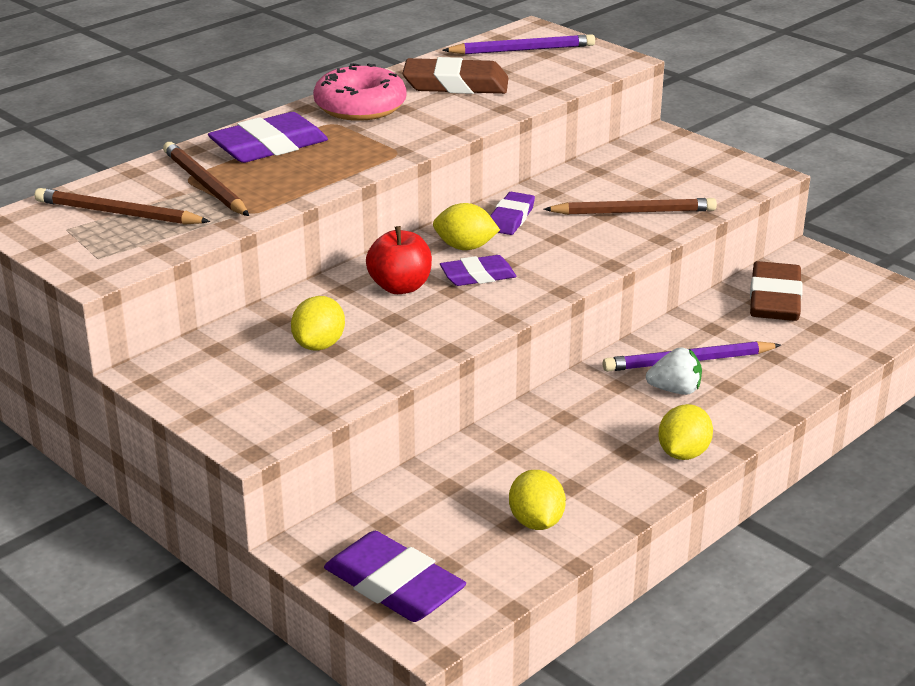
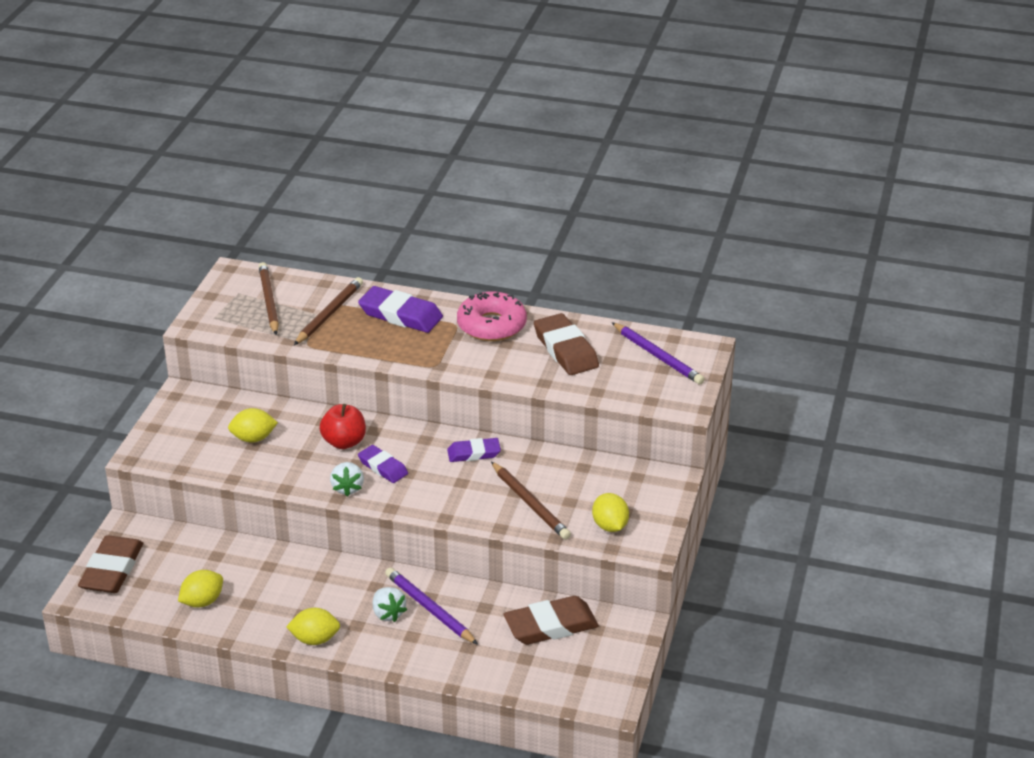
camera: 60 degrees right, 5 degrees up
purple eraser [324,531,466,622] -> brown eraser [78,535,143,593]
yellow lemon [433,203,500,250] -> yellow lemon moved to [592,493,629,532]
none -> white strawberry [330,462,364,497]

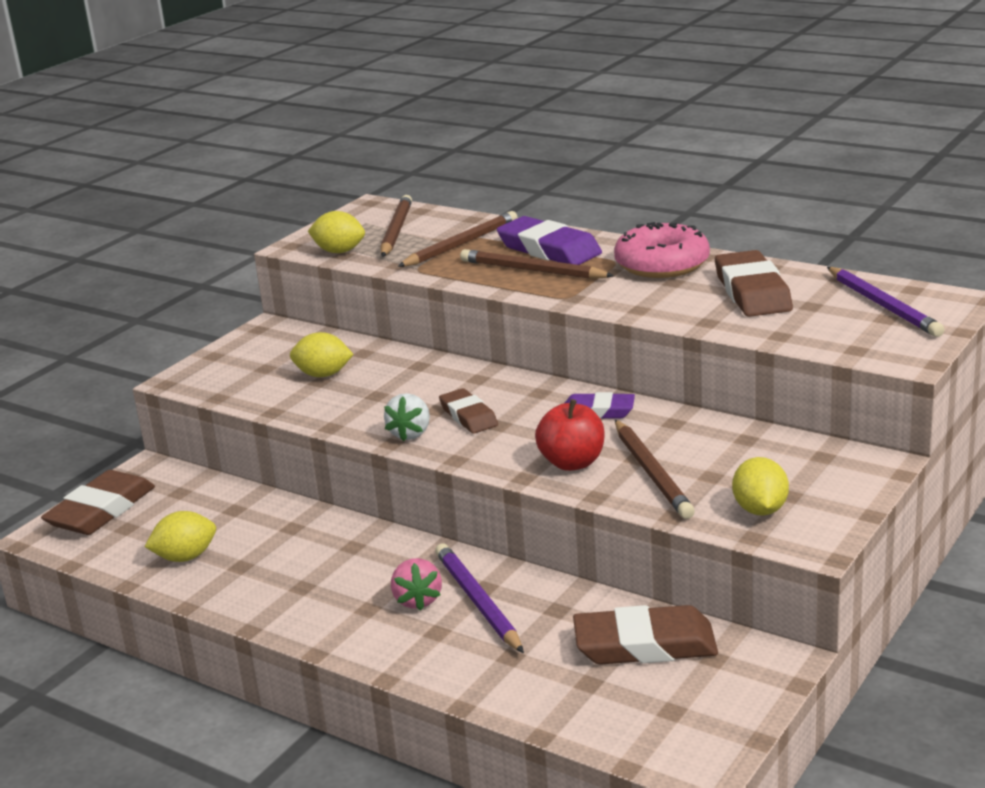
camera: 20 degrees right, 10 degrees down
yellow lemon [286,608,340,645] -> yellow lemon moved to [308,211,365,253]
red apple [319,404,366,449] -> red apple moved to [535,399,605,471]
purple eraser [358,445,408,483] -> brown eraser [439,388,498,434]
white strawberry [373,587,407,622] -> pink strawberry [391,558,442,611]
none -> brown pencil [460,249,614,279]

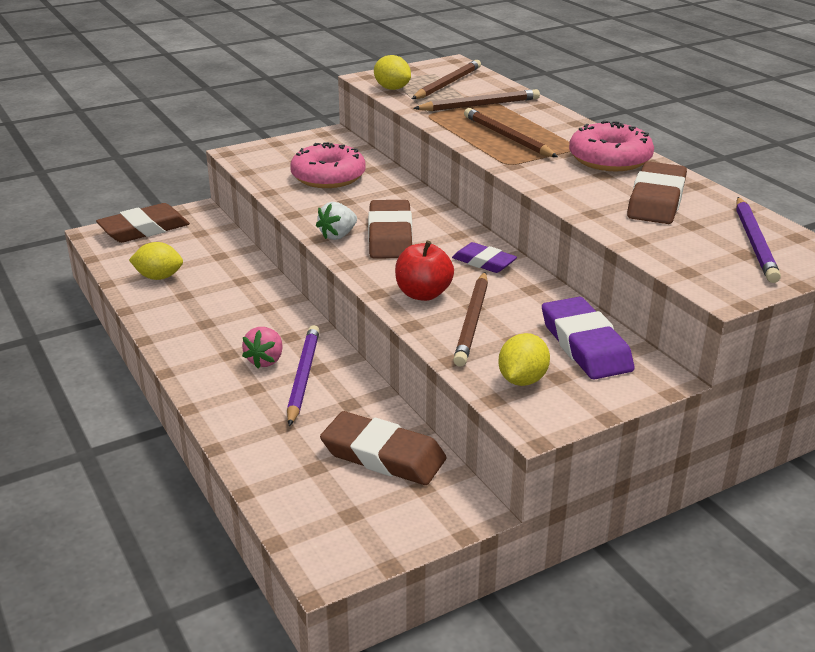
camera: 25 degrees right, 5 degrees up
yellow lemon [290,332,354,377] -> pink donut [290,142,366,188]
brown eraser [439,388,498,434] -> brown eraser [368,200,412,259], size x1.63
purple eraser [497,216,602,265] -> purple eraser moved to [542,297,634,380]

